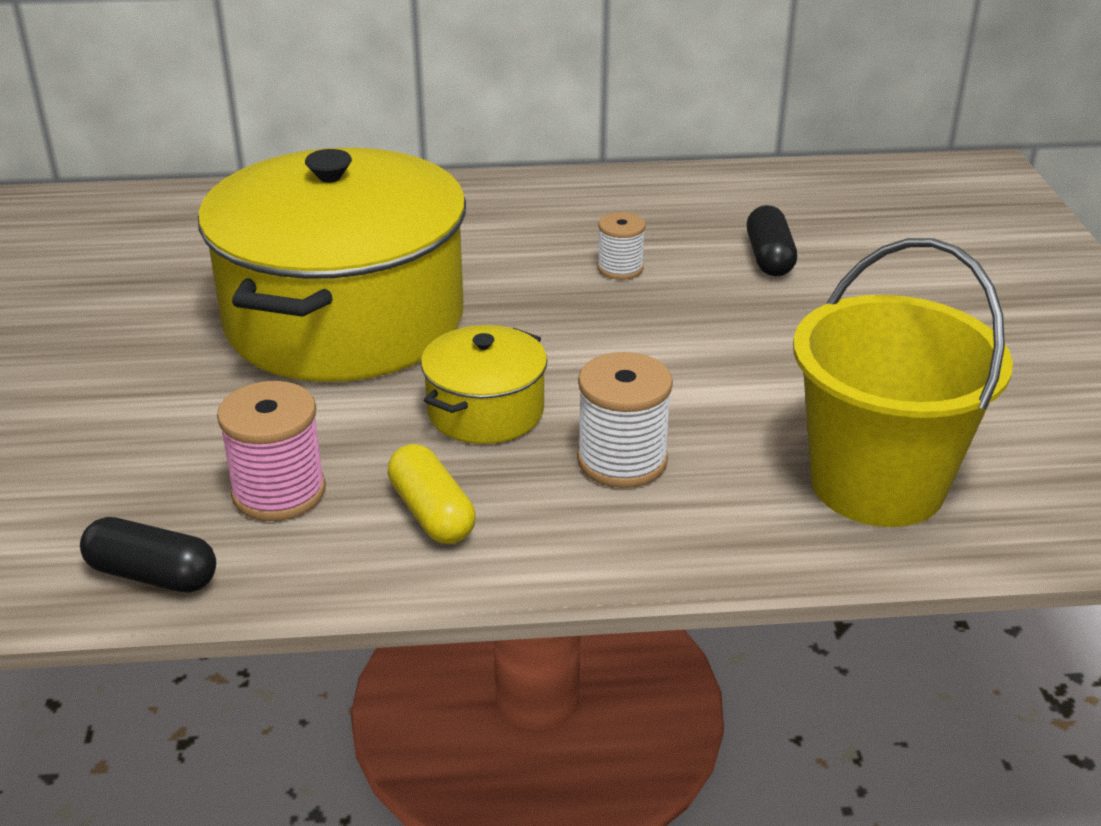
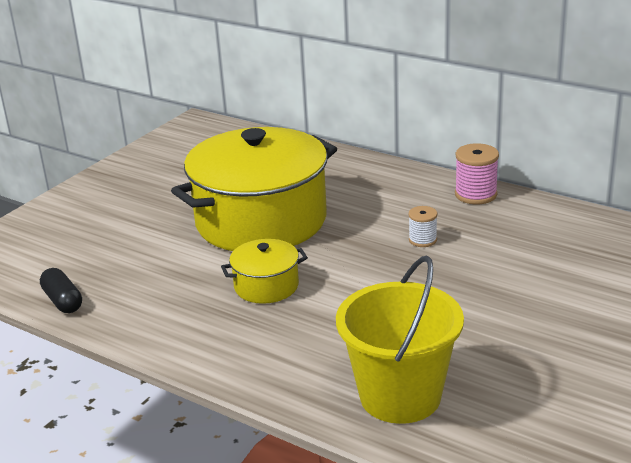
camera: 40 degrees right, 5 degrees down
pink spool [217,381,326,521] -> pink spool moved to [455,143,499,204]
yellow capsule [388,444,476,544] -> none
white spool [577,352,673,488] -> none
black capsule [747,205,797,276] -> none

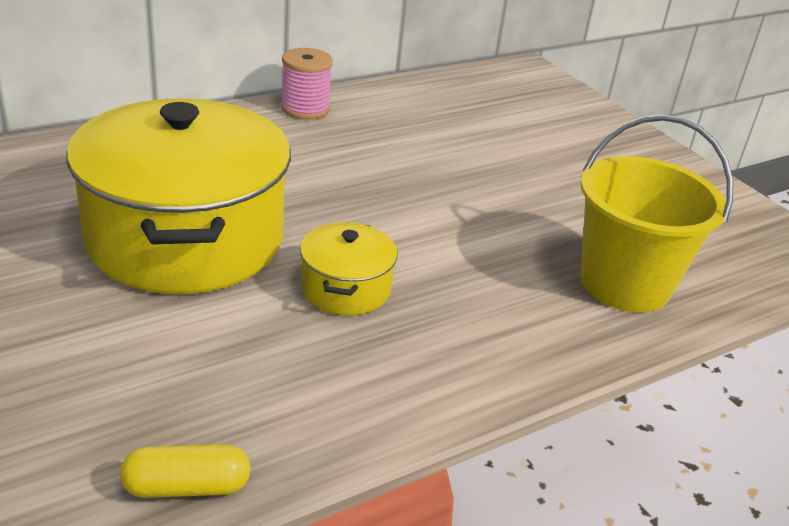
camera: 70 degrees left, 5 degrees up
black capsule [40,268,82,313] -> yellow capsule [120,445,251,498]
white spool [409,206,437,247] -> none

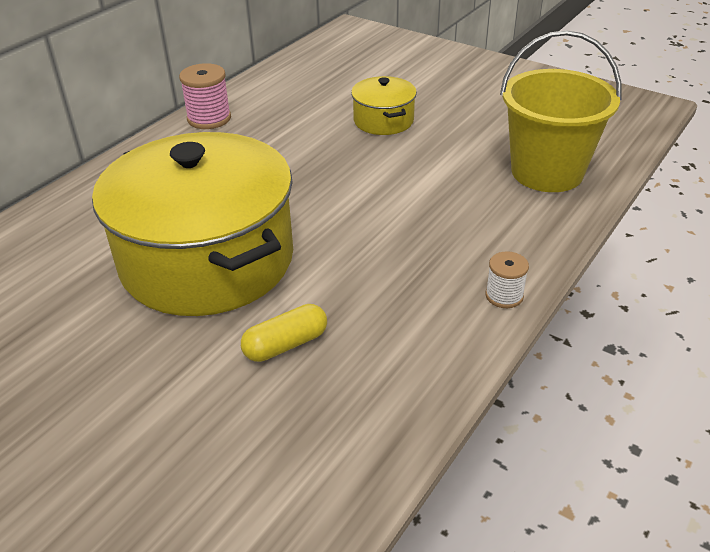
camera: 20 degrees left, 5 degrees up
yellow capsule [120,445,251,498] -> yellow capsule moved to [241,304,327,362]
yellow pot [300,222,398,316] -> yellow pot moved to [351,76,417,135]
none -> white spool [486,251,529,308]

